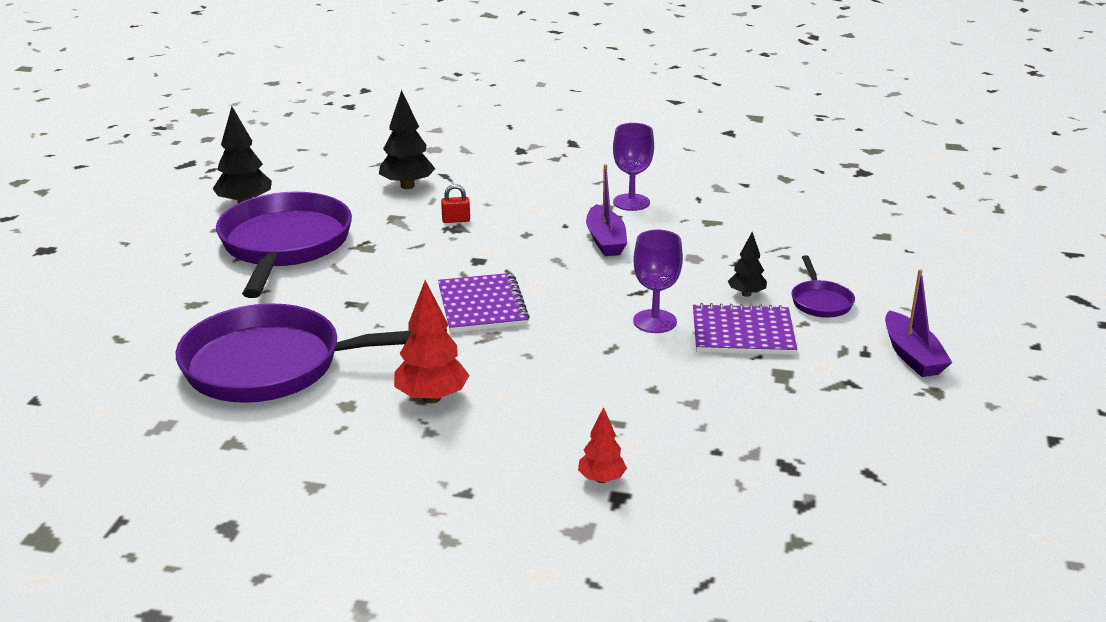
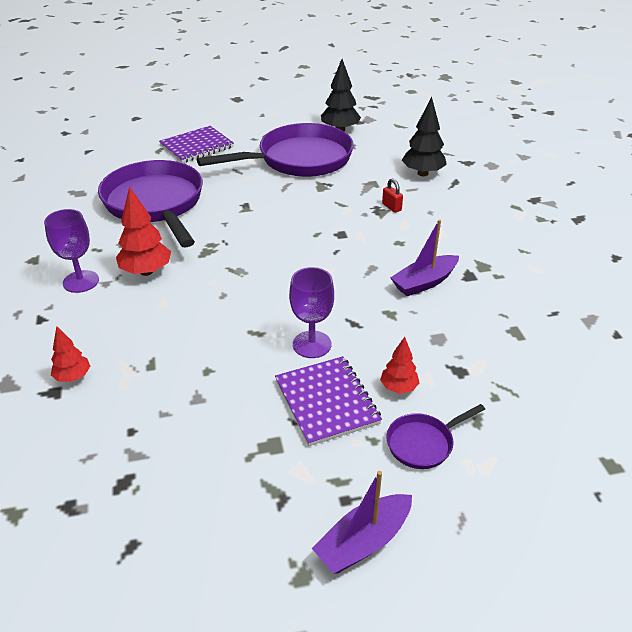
camera: 65 degrees right, 10 degrees up
purple notebook [438,273,530,333] -> purple notebook moved to [159,126,234,163]
purple goblet [613,123,654,211] -> purple goblet moved to [44,209,99,293]
black tree [728,232,767,297] -> red tree [380,337,419,394]

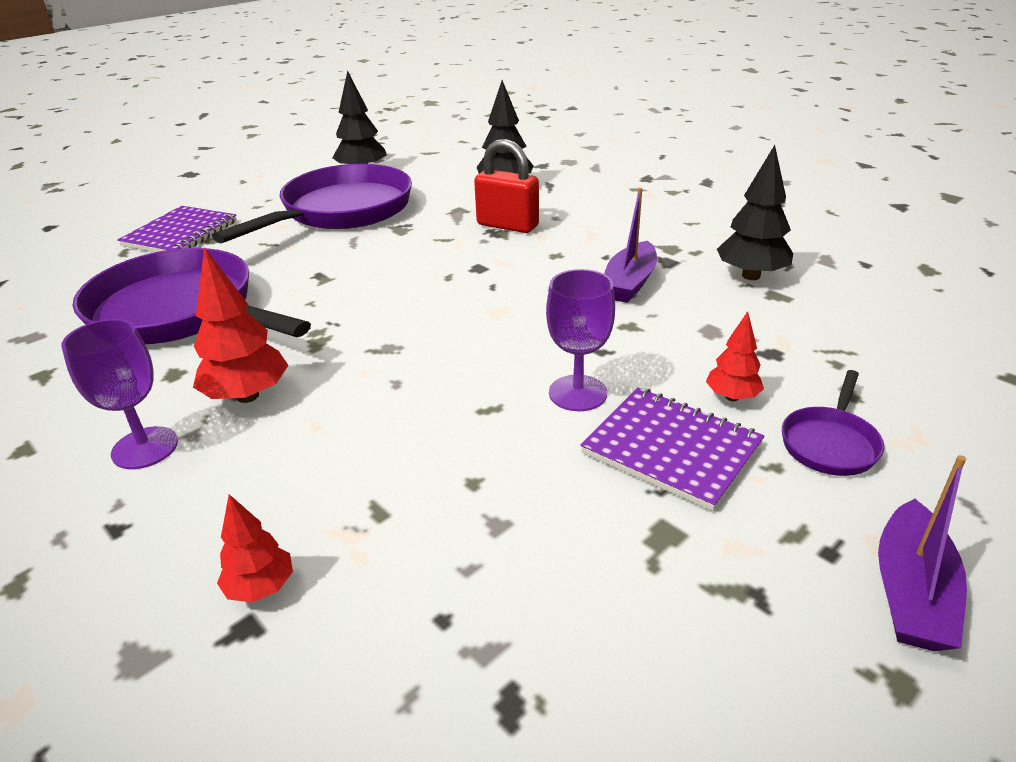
camera: 30 degrees left, 5 degrees down
red padlock [382,178,403,213] -> red padlock [474,139,539,233], size x2.05
none -> black tree [717,145,793,280]

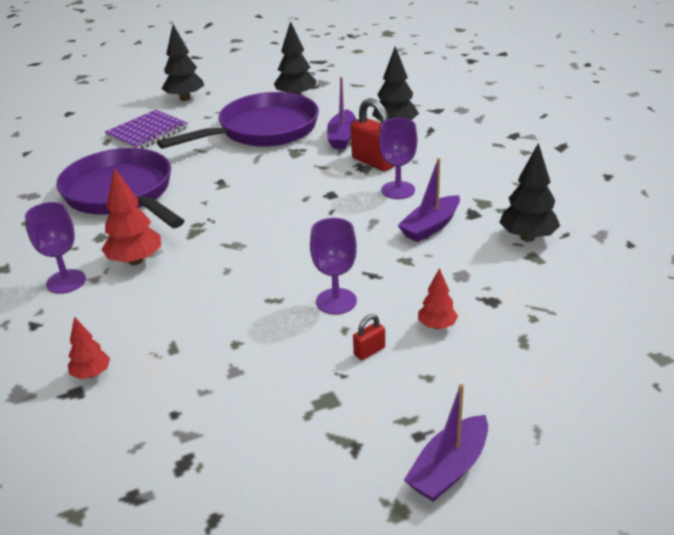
camera: 20 degrees right, 0 degrees up
purple notebook [580,388,765,511] -> red padlock [353,314,385,360]
purple pan [782,370,884,476] -> none
none -> black tree [161,25,204,101]
none -> purple boat [327,77,357,149]
none -> purple goblet [379,118,417,199]

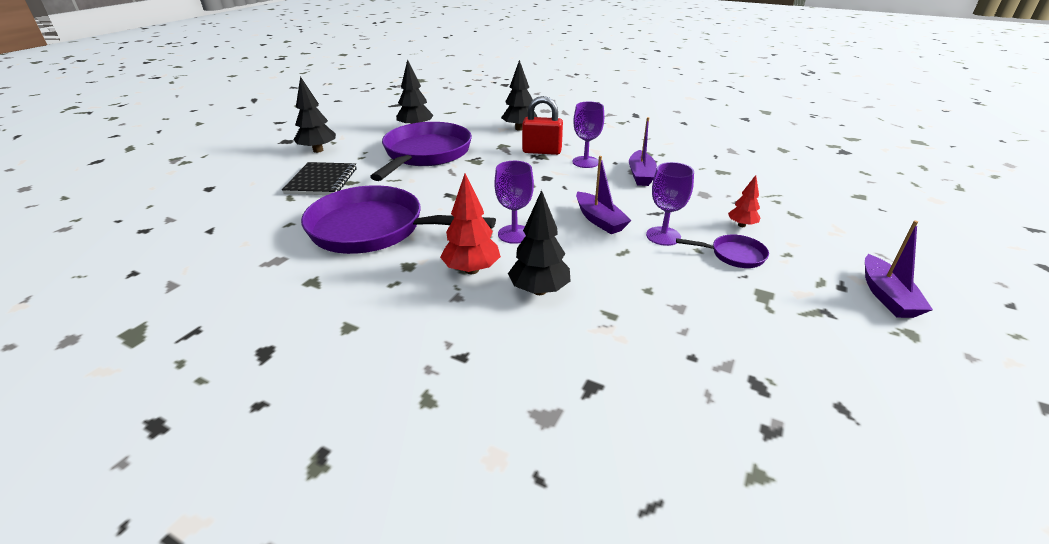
camera: 40 degrees left, 0 degrees up
purple goblet [25,202,86,294] -> purple goblet moved to [495,161,534,244]
red tree [68,316,110,379] -> none
purple notebook [105,110,188,149] -> black notebook [282,162,357,195]
purple boat [327,77,357,149] -> purple boat moved to [576,156,632,234]
red padlock [353,314,385,360] -> purple pan [676,234,769,268]
black tree [499,143,560,242] -> black tree moved to [508,190,570,295]

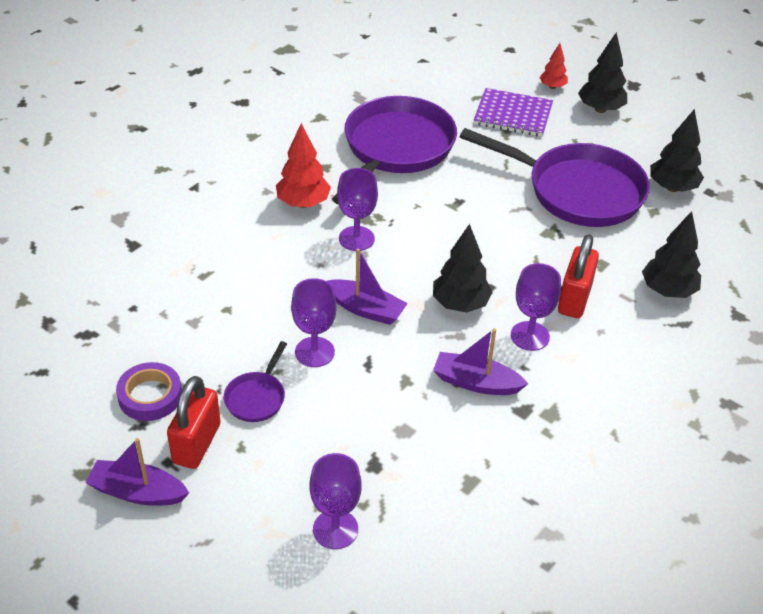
camera: 100 degrees right, 10 degrees up
black notebook [282,162,357,195] -> purple notebook [474,88,553,137]
black tree [508,190,570,295] -> black tree moved to [433,224,493,313]
purple boat [576,156,632,234] -> purple boat turned 135 degrees counterclockwise [326,249,408,325]
red tree [728,175,761,227] -> red tree moved to [539,43,568,89]
none -> purple tape [116,362,182,421]
none -> red padlock [167,376,221,469]
none -> purple goblet [309,453,362,549]

